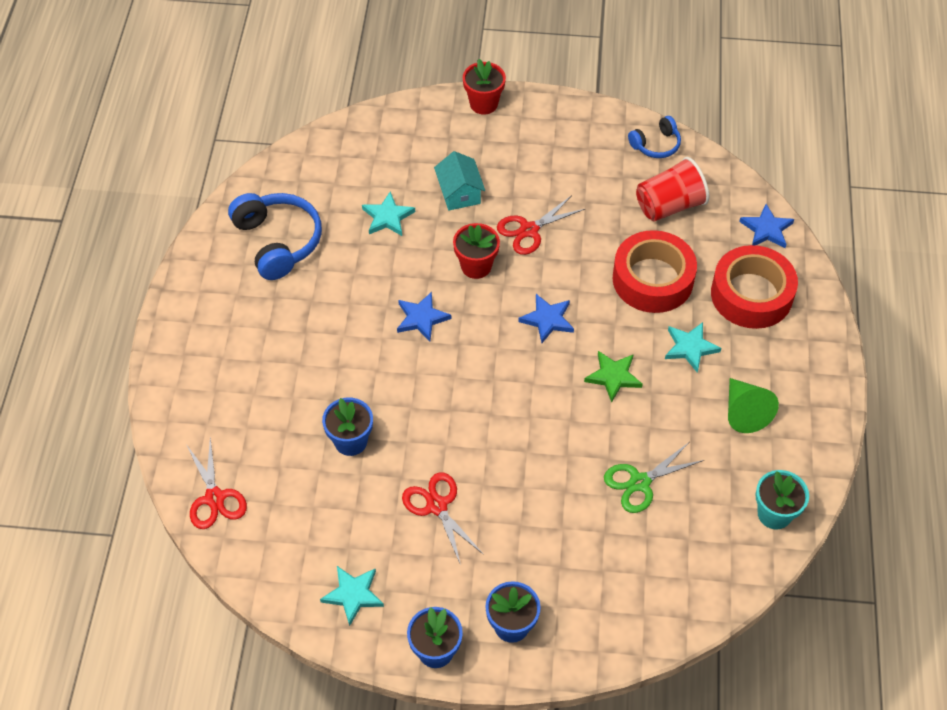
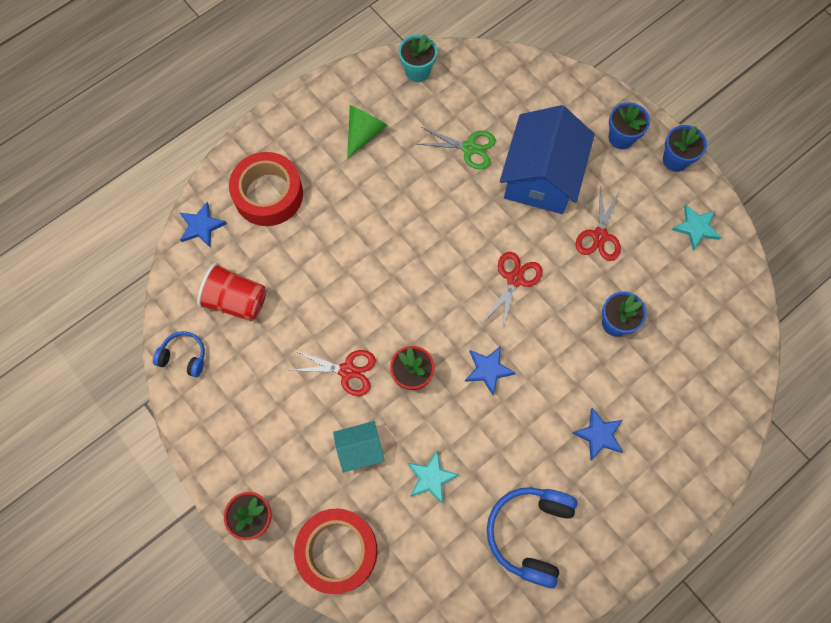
camera: 135 degrees left, 15 degrees up
red scissors [186,437,247,529] -> red scissors moved to [485,252,543,331]
turquoise house [434,151,485,210] -> turquoise house turned 45 degrees clockwise [333,421,385,473]
blue star [518,294,574,343] -> blue star moved to [573,408,623,461]
green star [584,351,643,403] -> none
red tape [612,230,697,313] -> red tape moved to [294,508,378,594]
turquoise star [665,322,721,373] -> none
none -> blue house [500,105,595,214]

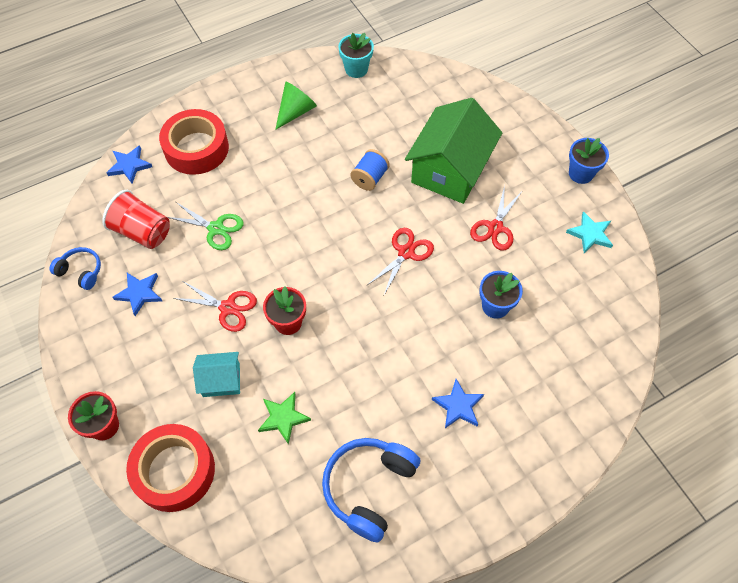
camera: 10 degrees right, 10 degrees down
turquoise star [408,450,459,504] -> green star [258,392,311,445]
green scissors [417,127,496,169] -> green scissors moved to [167,202,244,250]
blue star [465,346,515,395] -> blue star moved to [112,273,162,316]
blue house [500,105,595,214] -> green house [405,98,502,204]
blue flower pot [609,102,650,149] -> none
none -> blue spool [350,149,390,191]

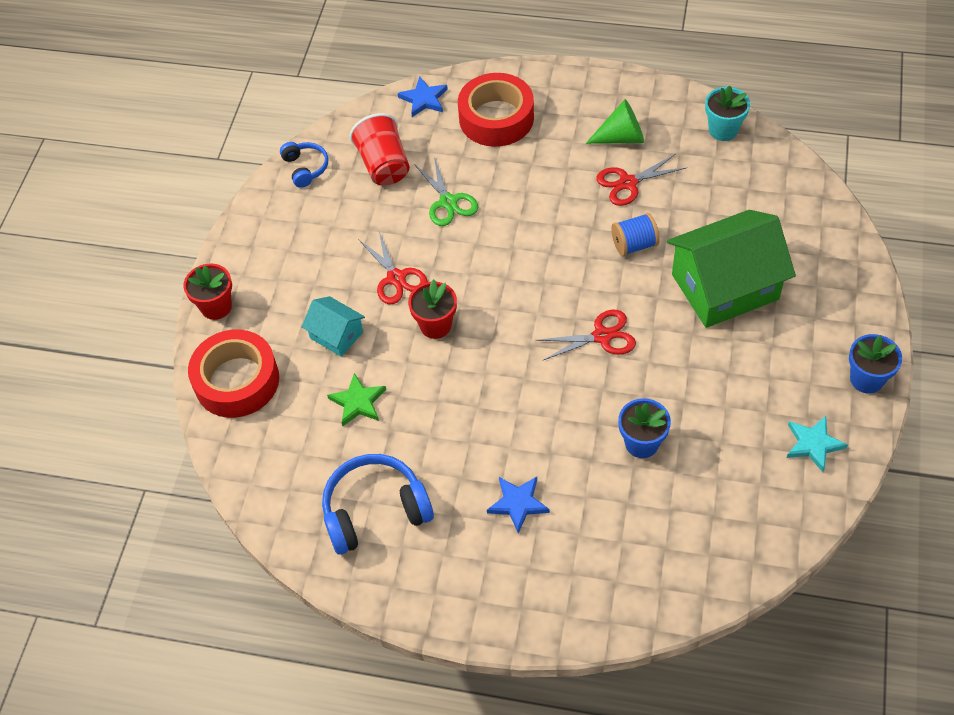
camera: 45 degrees right, 5 degrees down
blue star [112,273,162,316] -> none
red scissors [470,185,522,251] -> red scissors moved to [596,154,686,206]

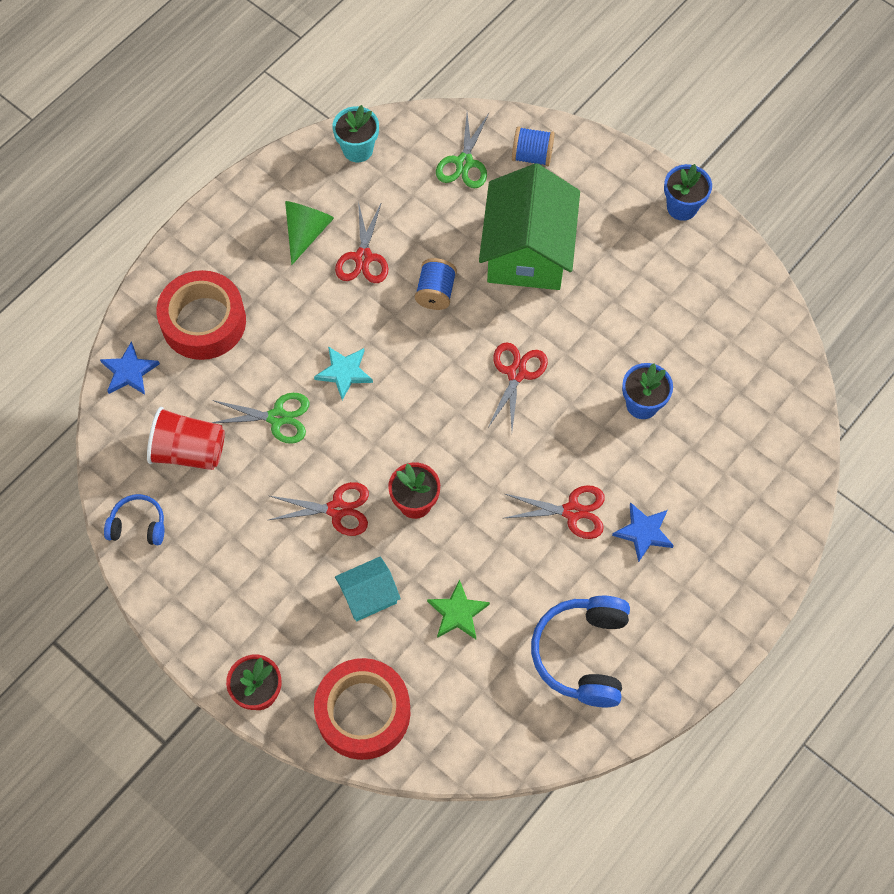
camera: 65 degrees left, 10 degrees up
turquoise star [787,416,848,472] -> turquoise star moved to [314,346,373,400]
none -> green scissors [436,113,489,188]
none -> red scissors [505,485,605,539]
none -> blue spool [512,126,555,166]

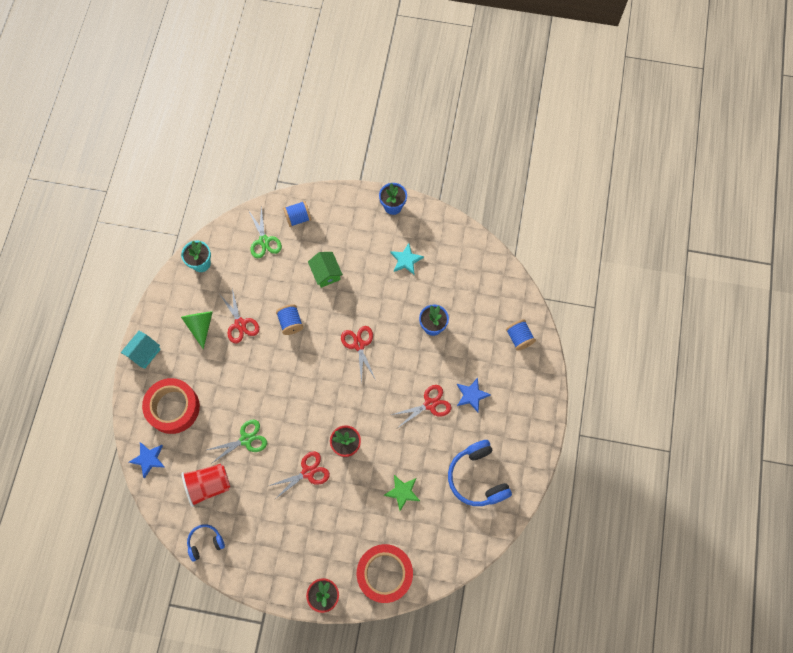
camera: 30 degrees left, 5 degrees up
turquoise star [314,346,373,400] -> turquoise star moved to [390,243,424,275]
turquoise house [335,556,401,621] -> turquoise house moved to [121,331,161,369]
green house [479,163,580,290] -> green house [308,252,343,288], size x0.49
none -> blue spool [506,319,536,351]

